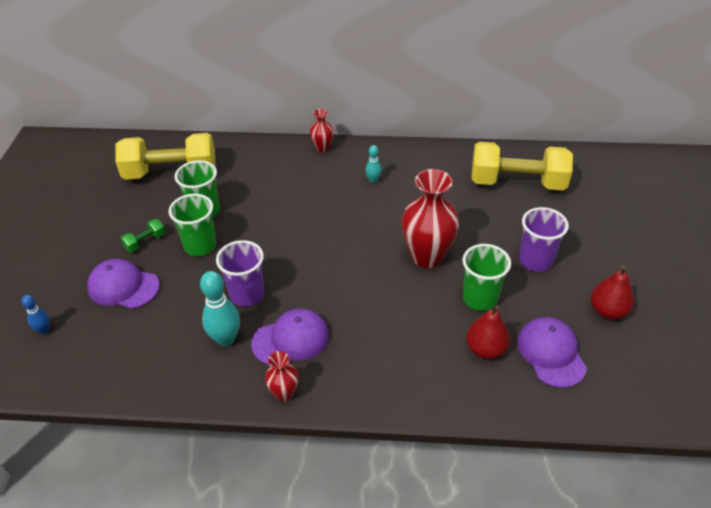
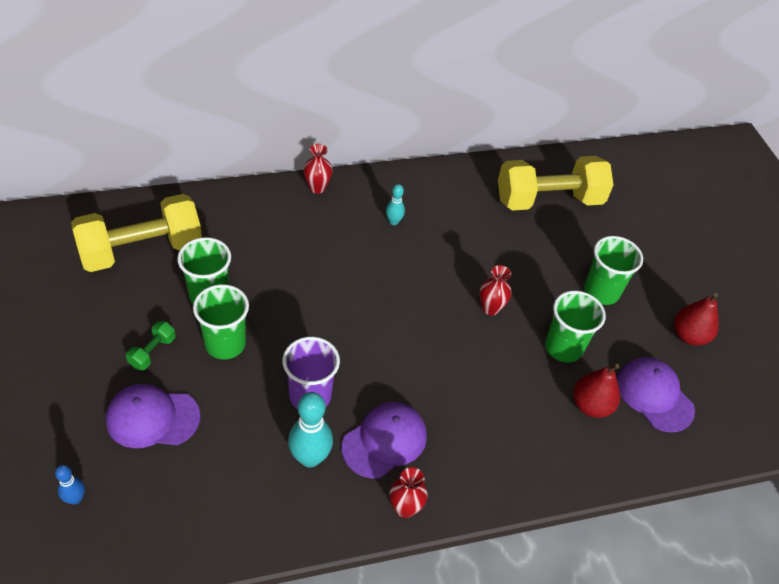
camera: 25 degrees left, 5 degrees up
red vase [401,169,459,268] -> red vase [480,265,511,315], size x0.50
purple cup [519,207,569,272] -> green cup [584,236,643,305]

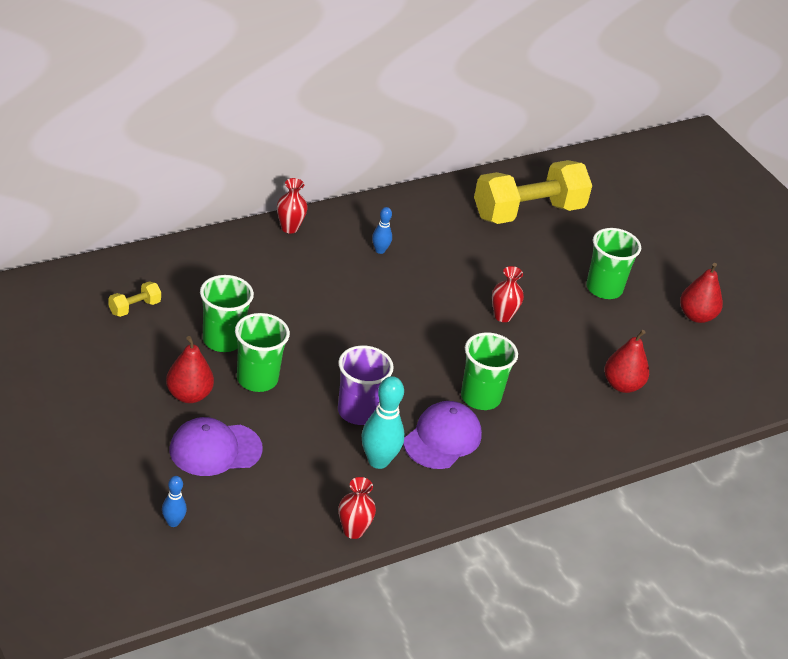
camera: 15 degrees left, 10 degrees down
yellow dumbbell [71,194,202,272] -> yellow dumbbell [108,281,161,317], size x0.40
green dumbbell [126,321,176,370] -> red pear [166,336,214,403]
turquoise bowling pin [386,184,405,225] -> blue bowling pin [372,207,392,254]
red vase [390,467,428,518] -> red vase moved to [339,477,376,539]
green cup [545,291,606,363] -> green cup moved to [461,332,518,410]
purple cap [617,357,695,432] -> none

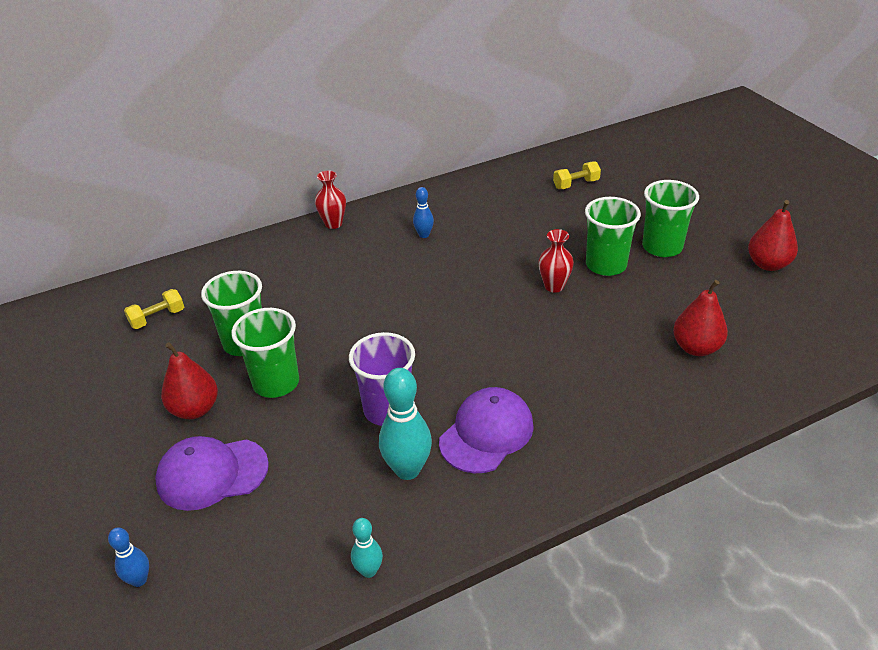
camera: 10 degrees right, 0 degrees up
red vase [339,477,376,539] -> turquoise bowling pin [351,518,383,578]
green cup [461,332,518,410] -> green cup moved to [585,197,641,276]
yellow dumbbell [474,160,592,224] -> yellow dumbbell [553,161,601,189], size x0.40

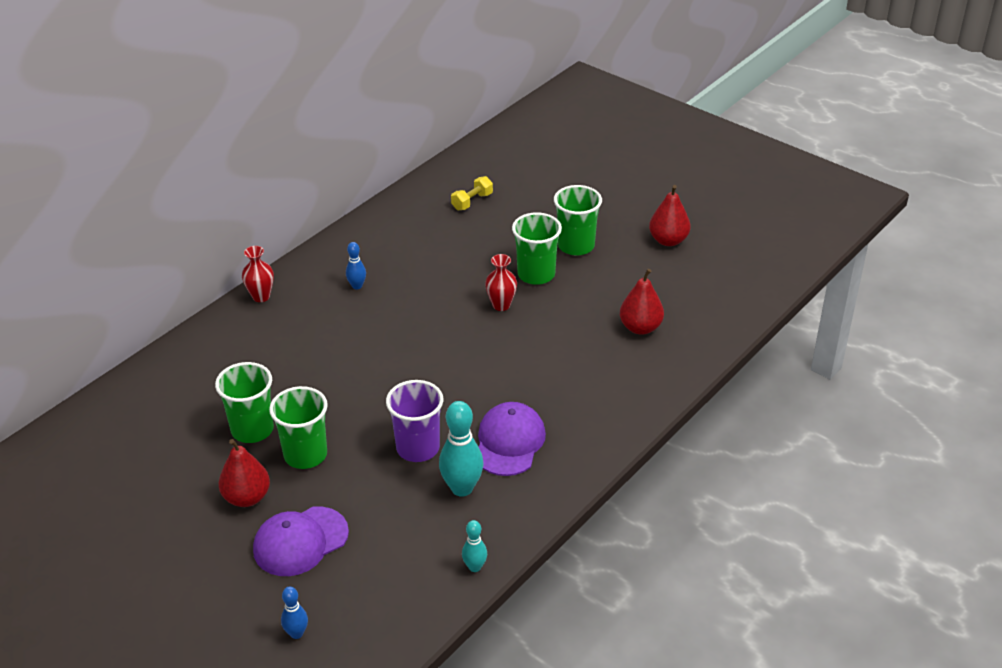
camera: 25 degrees left, 0 degrees up
yellow dumbbell [124,289,184,329] -> none

